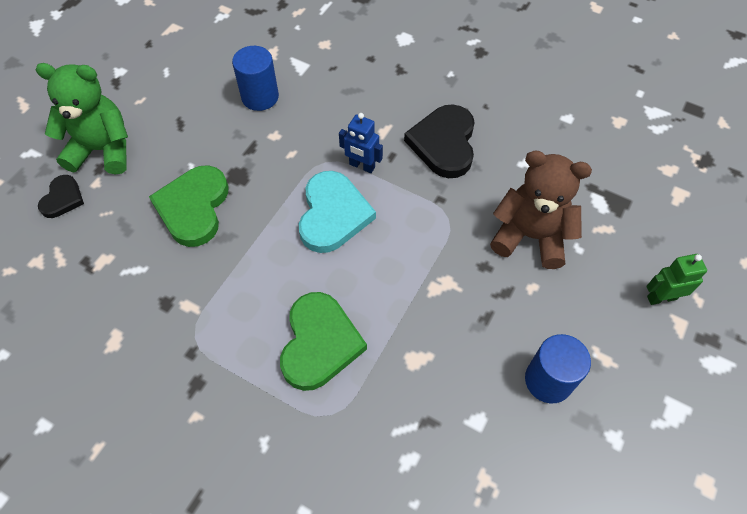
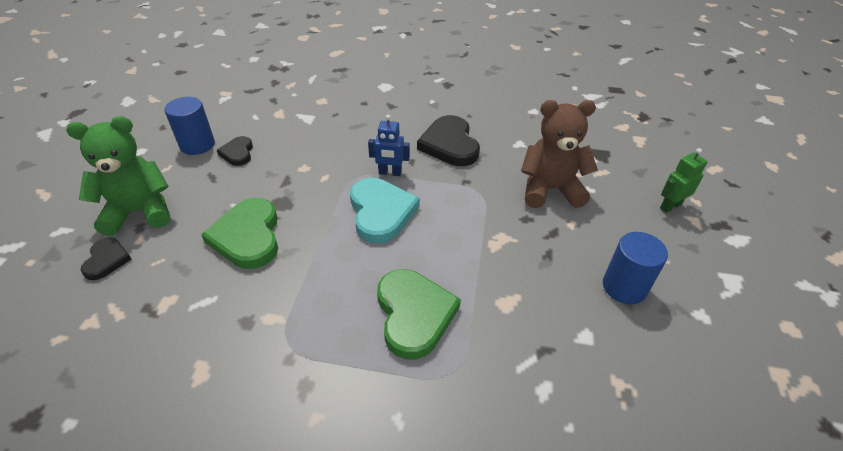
camera: 20 degrees left, 15 degrees down
blue cylinder [232,46,279,111] -> blue cylinder moved to [164,97,215,155]
none -> black heart [217,136,253,166]

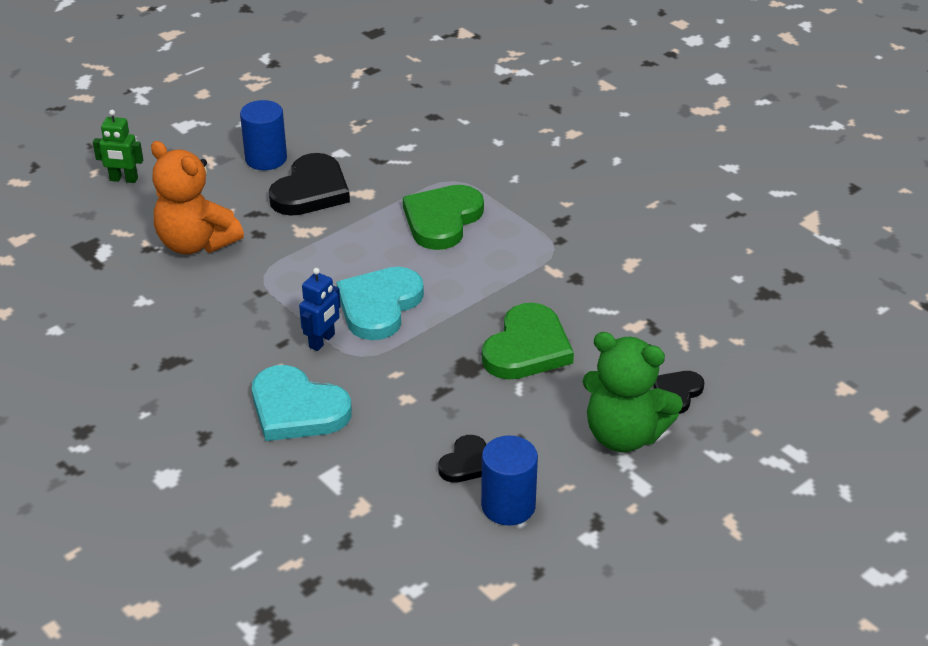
camera: 140 degrees left, 5 degrees down
blue robot [368,114,410,176] -> blue robot turned 75 degrees clockwise [299,268,341,351]
black heart [417,115,480,166] -> black heart moved to [269,153,350,216]
brown teddy bear [521,100,598,208] -> orange teddy bear [151,141,244,254]
none -> turquoise heart [252,365,352,441]

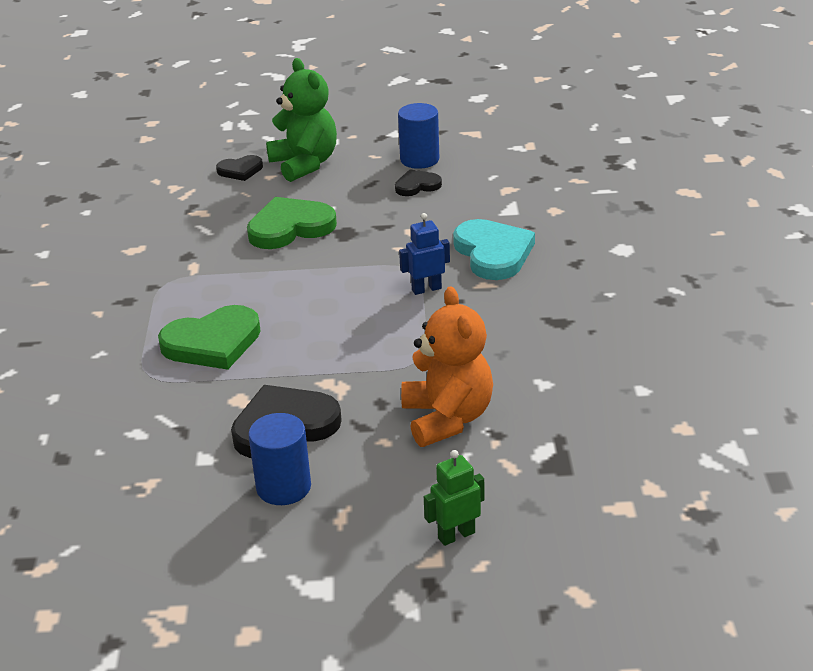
camera: 140 degrees left, 5 degrees down
green robot [93,110,143,183] -> green robot turned 75 degrees counterclockwise [424,450,485,546]
turquoise heart [337,267,424,340] -> none

